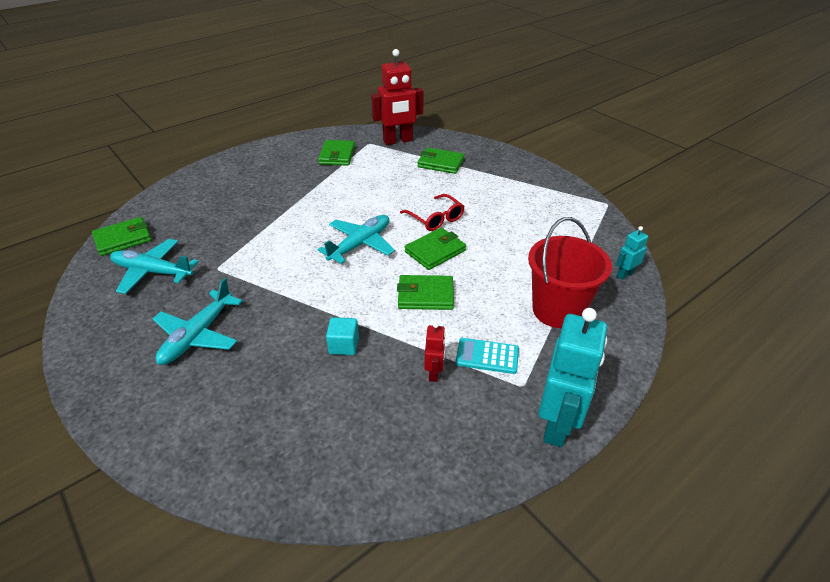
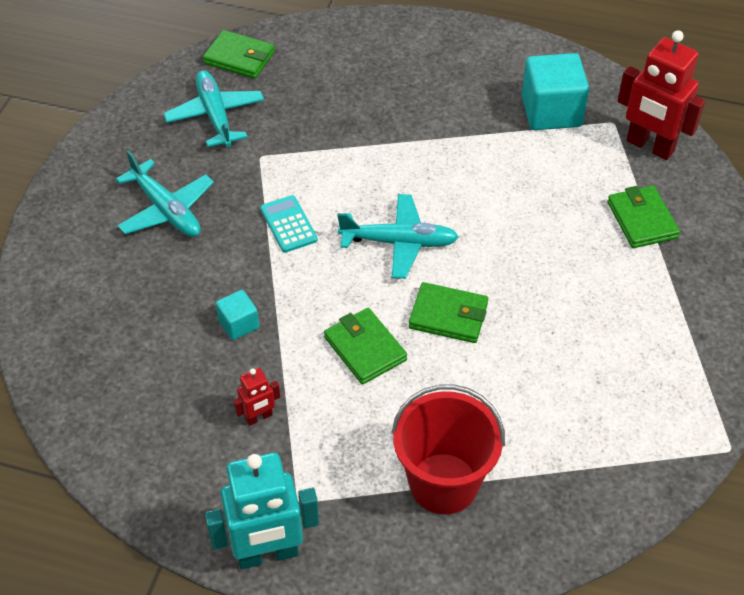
camera: 55 degrees right, 10 degrees up
turquoise plane [153,278,242,365] -> turquoise plane turned 120 degrees counterclockwise [116,151,214,237]
green wallet [318,140,355,166] -> turquoise cube [522,53,589,130]
red glasses [400,194,465,231] -> none
turquoise calculator [455,338,519,374] -> turquoise calculator moved to [260,195,318,253]
turquoise robot [616,226,648,280] -> none

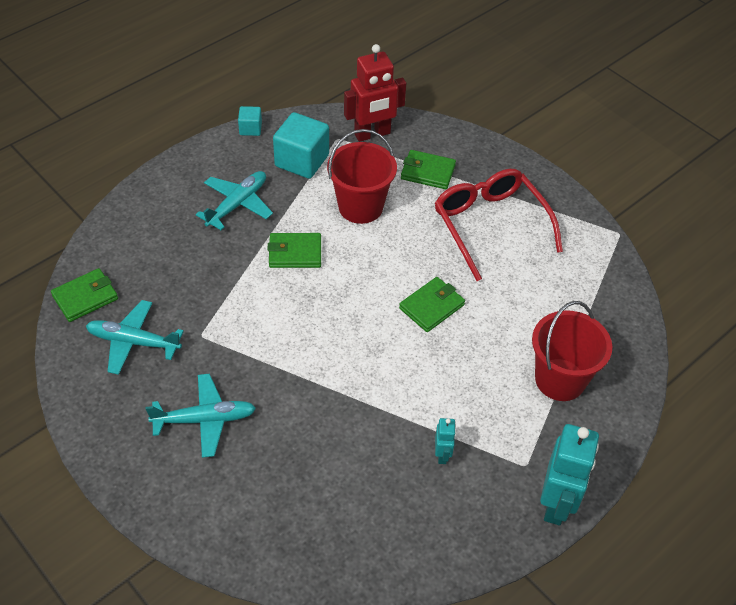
camera: 60 degrees left, 0 degrees up
turquoise cube [216,290,259,340] -> turquoise cube moved to [238,106,262,136]
red robot [233,368,280,426] -> turquoise robot [435,418,456,464]
turquoise calculator [260,195,318,253] -> none
green wallet [324,308,407,384] -> green wallet moved to [268,233,321,268]
turquoise plane [337,194,459,279] -> turquoise plane moved to [196,171,273,230]
none -> red bucket [327,129,397,224]
none -> red glasses [435,169,563,281]

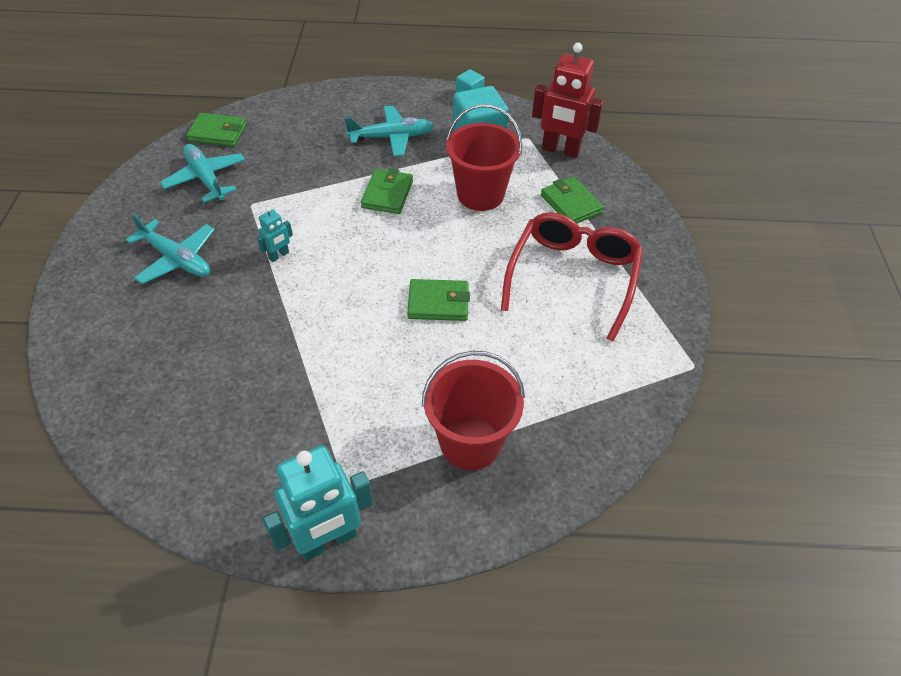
camera: 45 degrees right, 0 degrees up
green wallet [268,233,321,268] -> green wallet turned 60 degrees clockwise [361,168,413,214]
turquoise robot [435,418,456,464] -> turquoise robot moved to [257,207,293,262]

